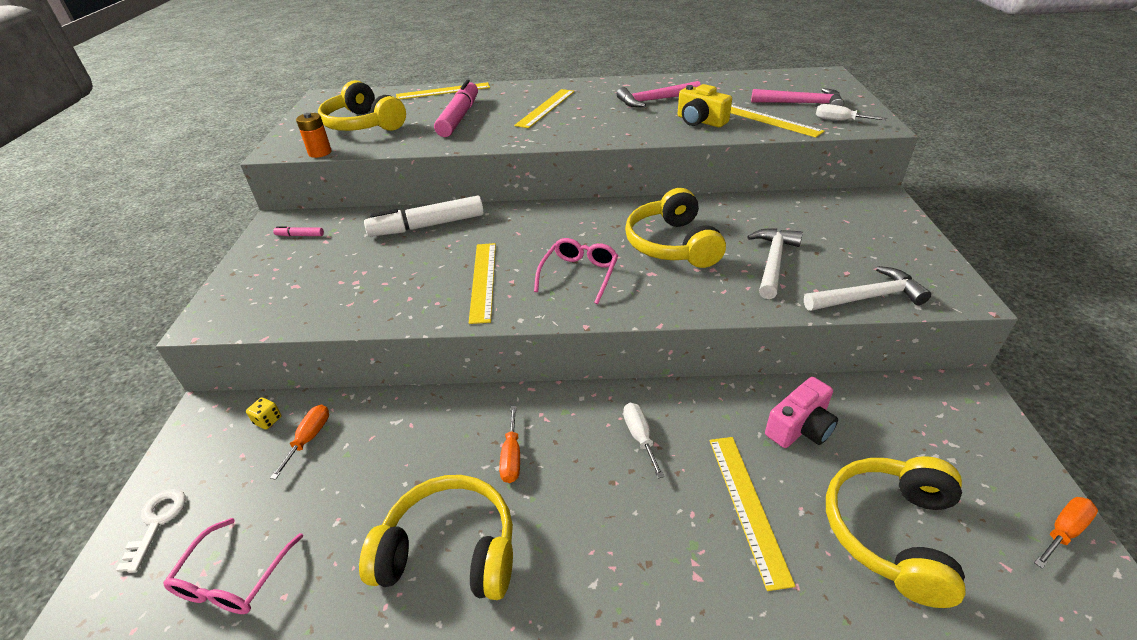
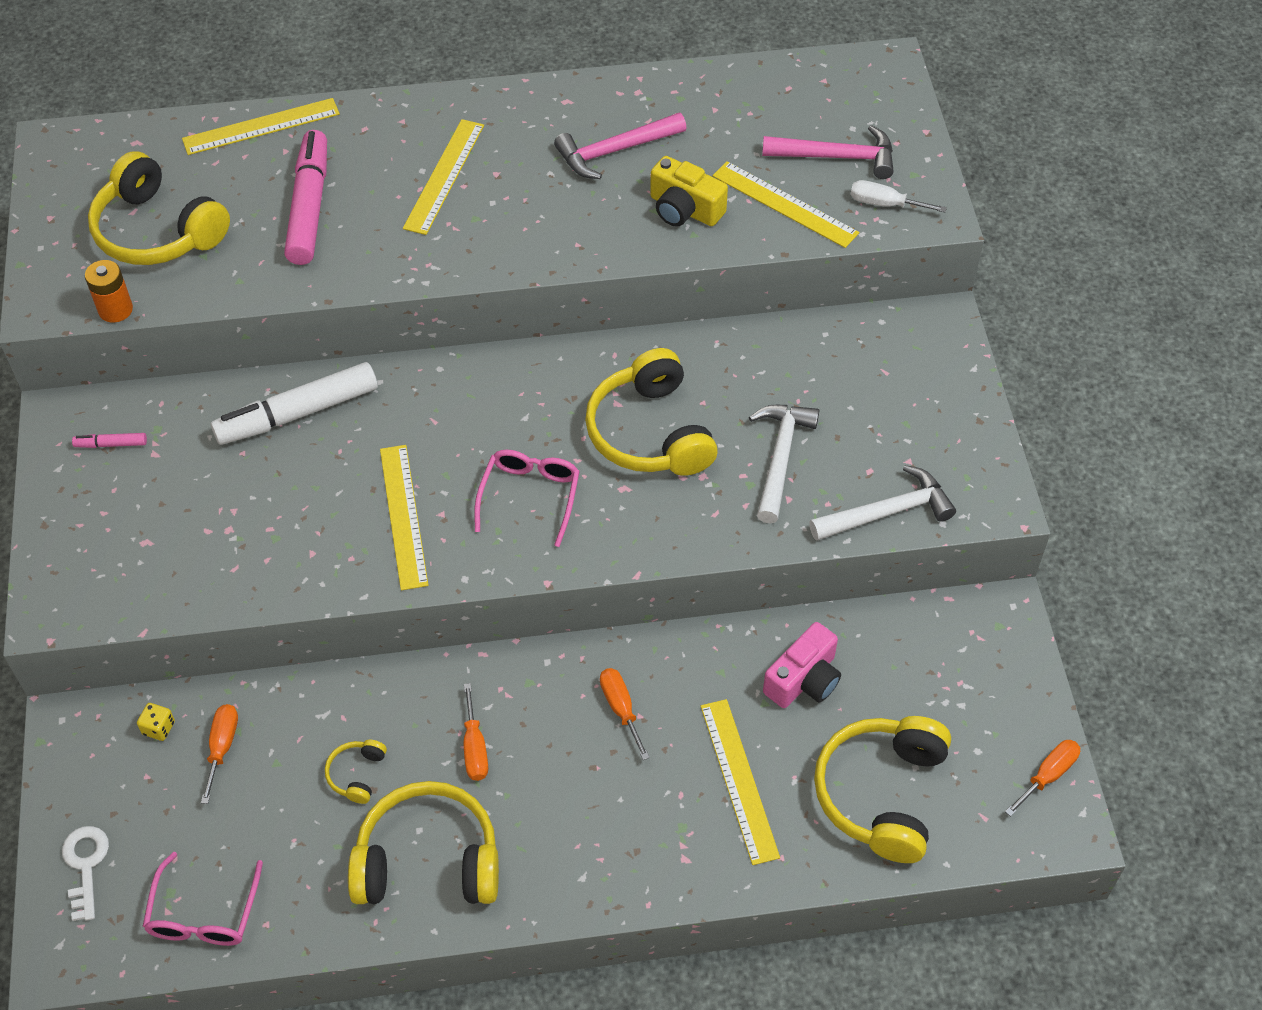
camera: 10 degrees left, 15 degrees up
white screwdriver [623,403,664,479] -> orange screwdriver [600,668,650,760]
none -> yellow headphones [325,740,387,804]

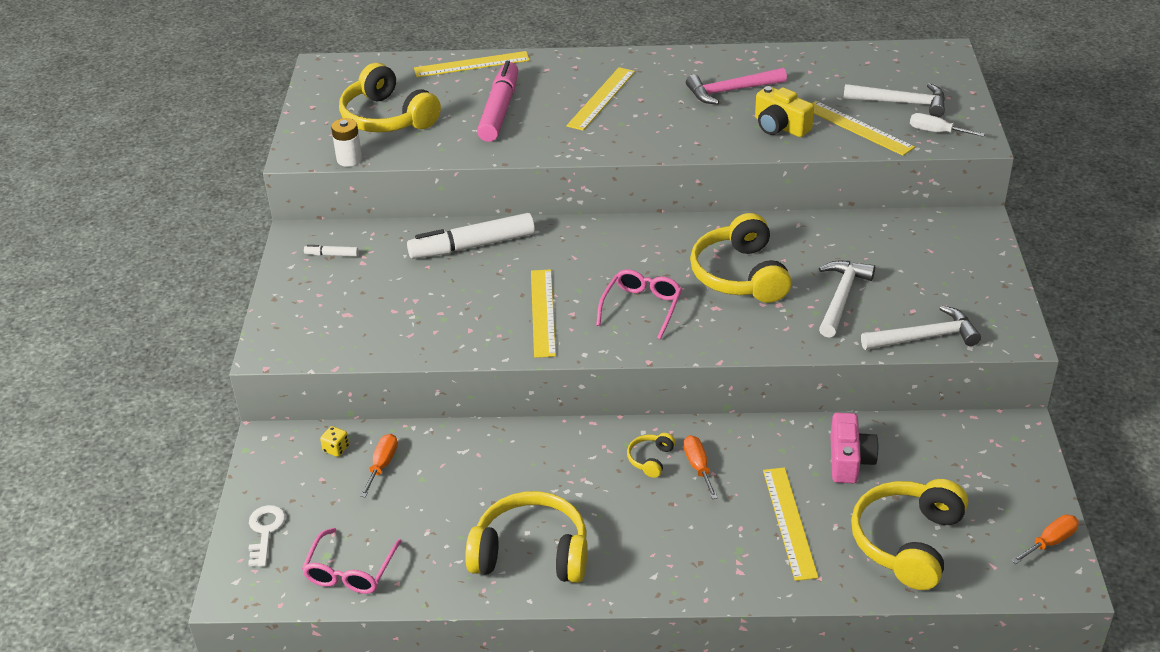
camera: 10 degrees right, 15 degrees down
pink marker [72,433,147,448] -> white marker [304,245,359,257]
orange battery [85,260,133,323] -> white battery [331,118,362,167]
yellow headphones [325,740,387,804] -> yellow headphones moved to [627,433,675,478]
orange screwdriver [464,683,488,781] -> none
pink hammer [762,125,894,179] -> white hammer [843,83,945,117]
pink camera [763,622,841,708] -> pink camera turned 45 degrees counterclockwise [830,413,879,483]

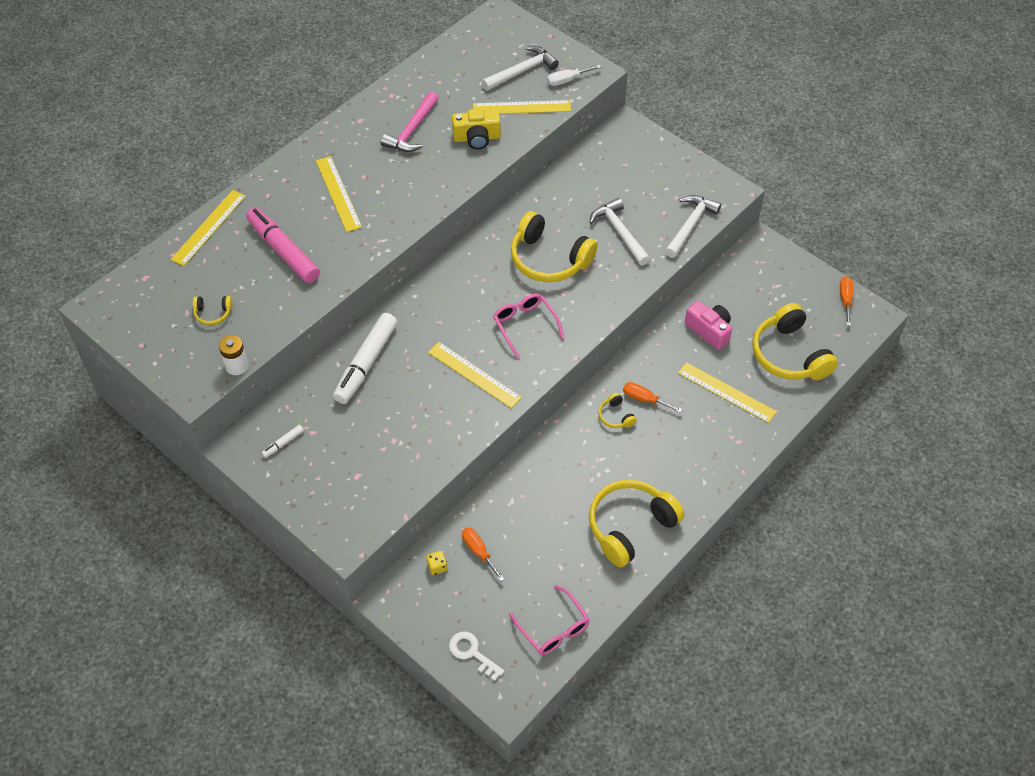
camera: 50 degrees left, 15 degrees up
yellow headphones [339,63,441,132] -> yellow headphones [193,296,233,325], size x0.44

